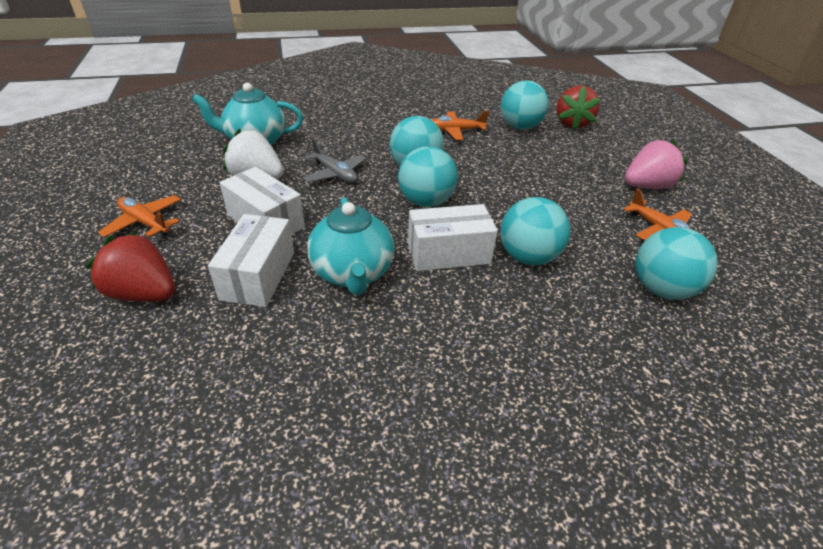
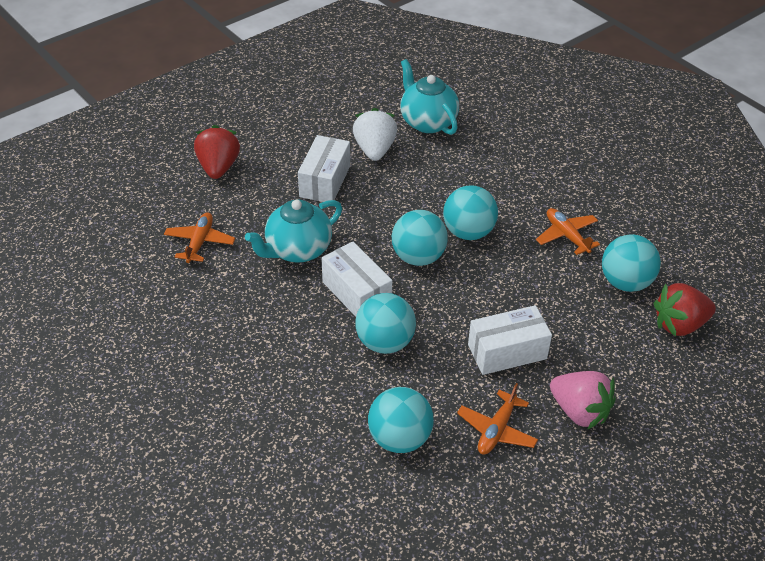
camera: 65 degrees right, 5 degrees up
orange plane [98,195,181,237] -> orange plane moved to [164,212,235,263]
white box [208,214,294,307] -> white box moved to [468,305,552,375]
grey plane [303,138,366,183] -> none

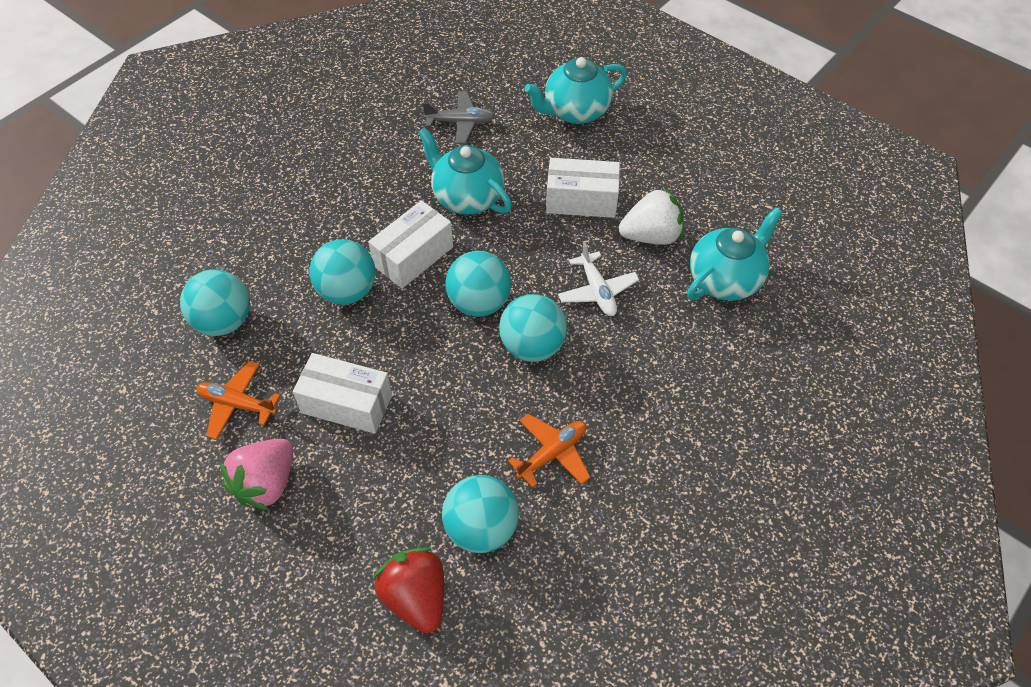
camera: 80 degrees right, 10 degrees up
orange plane [164,212,235,263] -> grey plane [422,91,495,144]
red strawberry [194,125,240,179] -> turquoise teapot [525,57,627,124]
white box [468,305,552,375] -> white box turned 45 degrees counterclockwise [293,353,392,434]
none -> white plane [558,242,639,316]

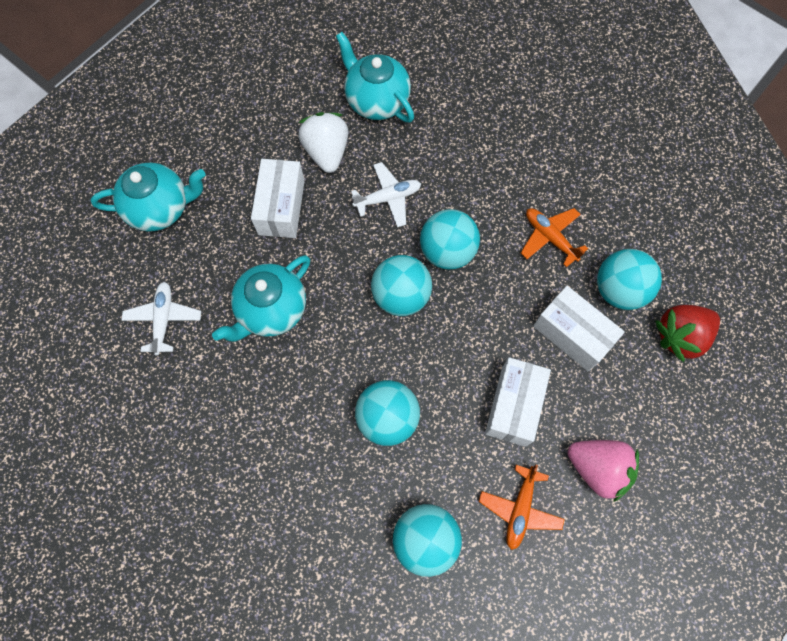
camera: 90 degrees left, 15 degrees up
white box [368,200,453,288] -> white box moved to [533,286,625,371]
grey plane [422,91,495,144] -> white plane [122,282,201,356]
turquoise teapot [525,57,627,124] -> turquoise teapot turned 75 degrees counterclockwise [91,163,205,232]

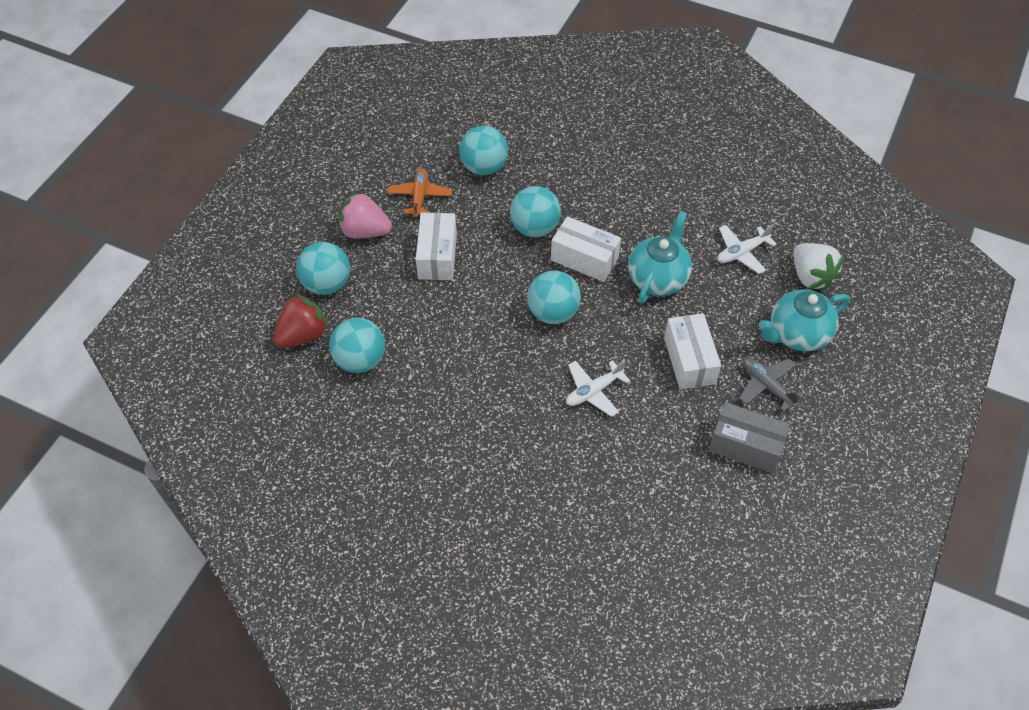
camera: 165 degrees right, 15 degrees down
white plane [122,282,201,356] -> white plane turned 75 degrees clockwise [717,225,776,274]
white strawberry [298,112,348,173] -> white strawberry moved to [793,243,845,291]
turquoise teapot [336,32,414,122] -> none
turquoise ball [420,209,480,270] -> turquoise ball moved to [296,242,350,295]
orange plane [521,208,588,267] -> none
white box [533,286,625,371] -> white box moved to [551,216,621,282]
none -> grey box [708,402,790,473]
none -> grey plane [739,358,804,412]

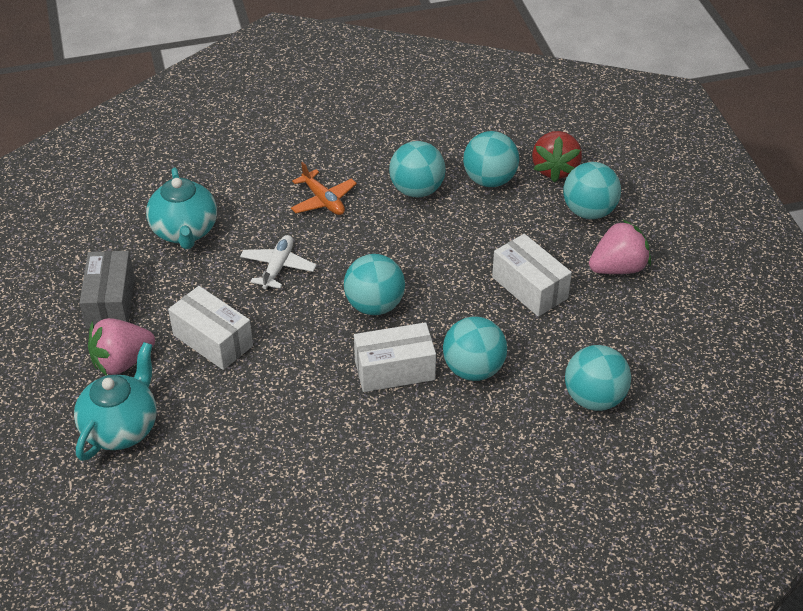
camera: 140 degrees right, 10 degrees down
orange plane [387,168,452,217] -> orange plane moved to [291,162,357,215]
turquoise teapot [628,211,692,304] -> turquoise teapot moved to [146,168,217,249]
grey box [708,402,790,473] -> grey box turned 75 degrees counterclockwise [80,251,135,329]
white plane [717,225,776,274] -> none
grey plane [739,358,804,412] -> pink strawberry [88,318,155,376]
white strawberry [793,243,845,291] -> none
none -> turquoise ball [389,141,446,197]

